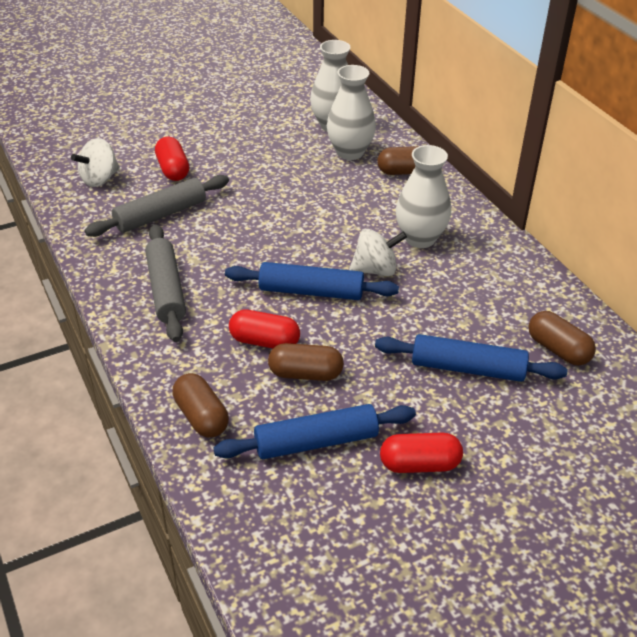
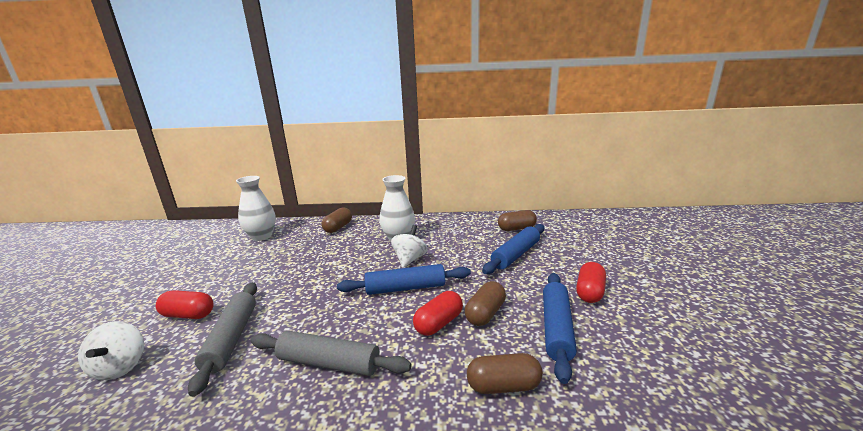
camera: 60 degrees left, 20 degrees down
blue rolling pin [225,262,399,300] -> blue rolling pin turned 45 degrees clockwise [337,264,471,295]
white vase [327,65,376,160] -> none

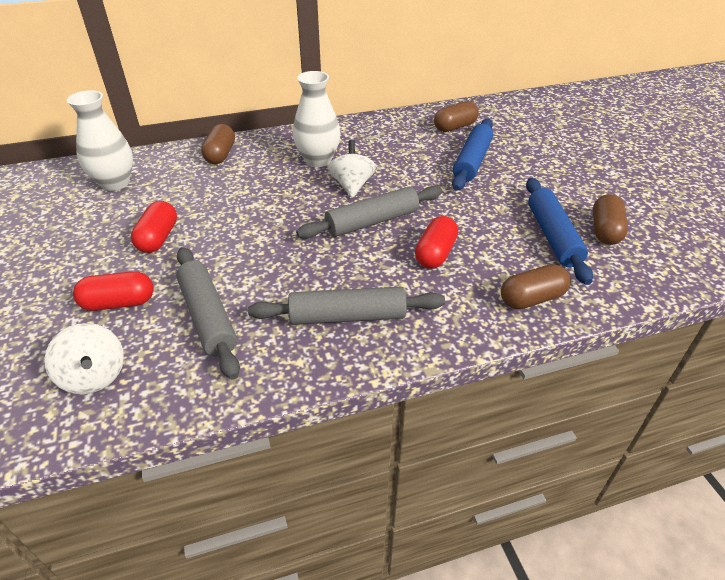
camera: 20 degrees left, 20 degrees up
blue rolling pin [337,264,471,295] -> grey rolling pin [296,186,442,239]
brown capsule [465,281,506,326] -> brown capsule moved to [593,194,628,245]
red capsule [576,262,606,303] -> red capsule moved to [131,201,177,253]

